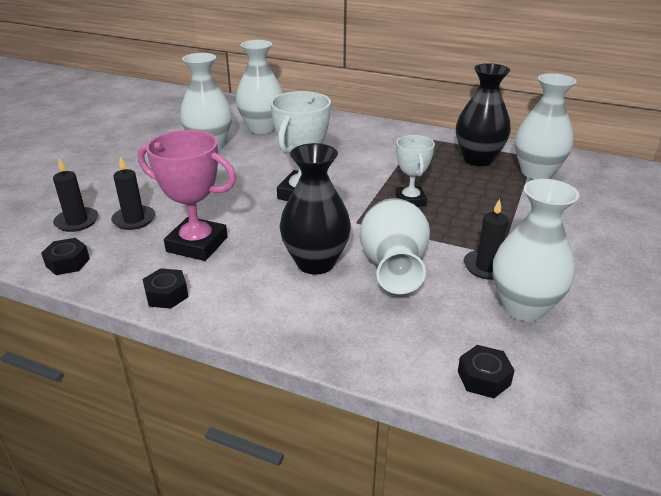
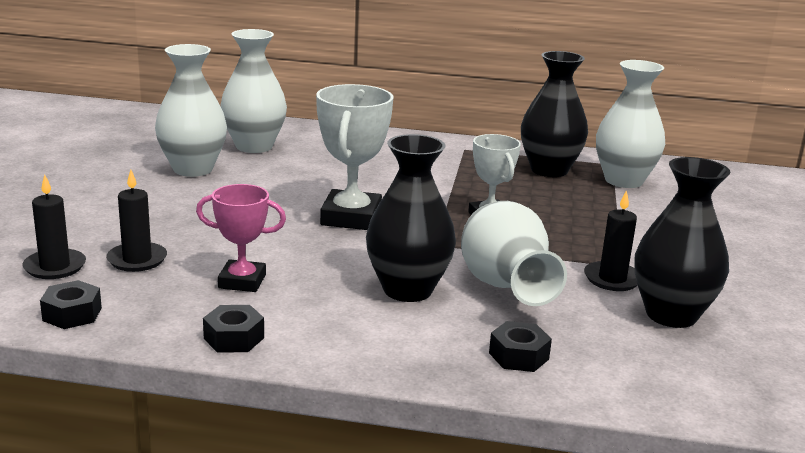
camera: 15 degrees left, 10 degrees down
pink trophy [138,130,236,261] -> pink trophy [196,184,286,292], size x0.64
black nut [458,345,515,398] -> black nut moved to [489,321,552,372]
white vase [493,179,580,321] -> black vase [634,157,730,328]

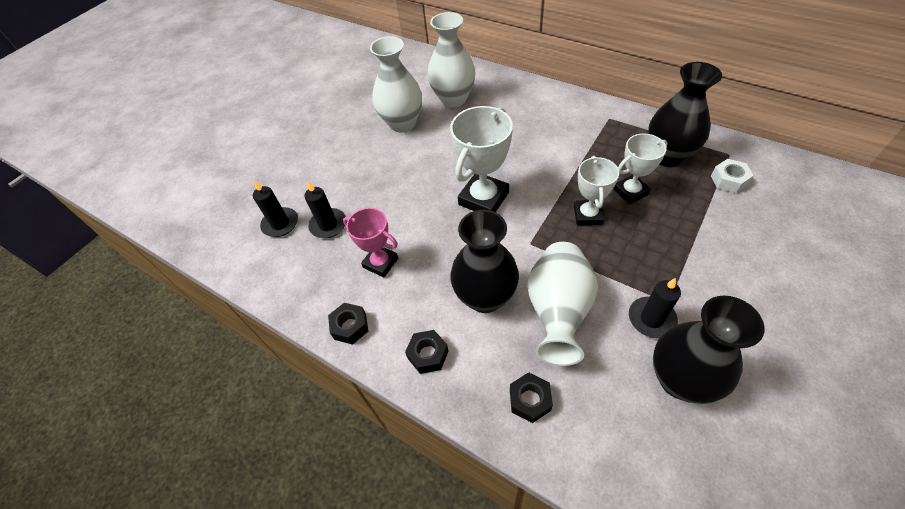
camera: 30 degrees right, 30 degrees up
black nut [40,280,102,329] -> black nut moved to [405,330,449,374]
white vase [596,60,665,188] -> white nut [711,159,754,193]
none -> white trophy [613,134,668,205]

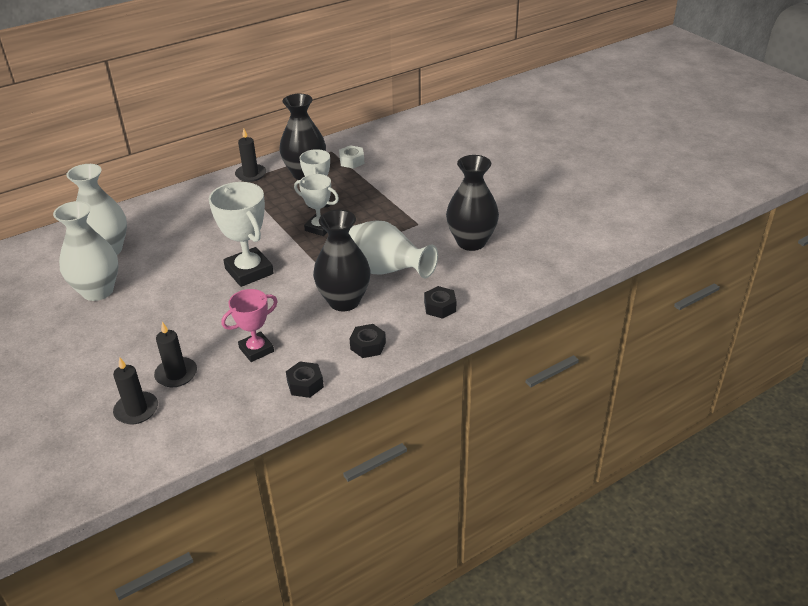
camera: 70 degrees left, 15 degrees down
black candle [629,278,681,338] -> black candle moved to [235,129,266,182]

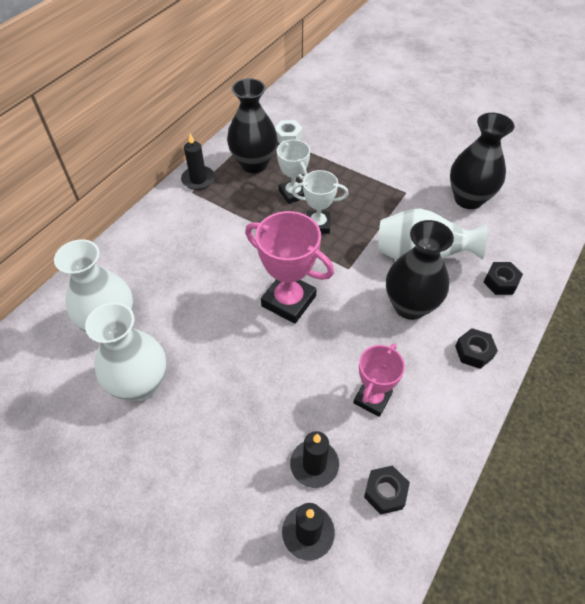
camera: 25 degrees left, 15 degrees up
white trophy [209,182,274,287] -> pink trophy [245,211,334,324]
black nut [286,362,324,398] -> black nut moved to [364,466,410,515]

